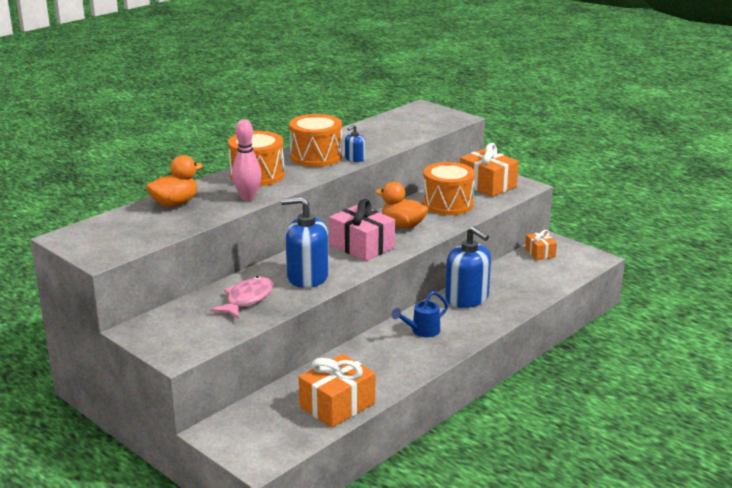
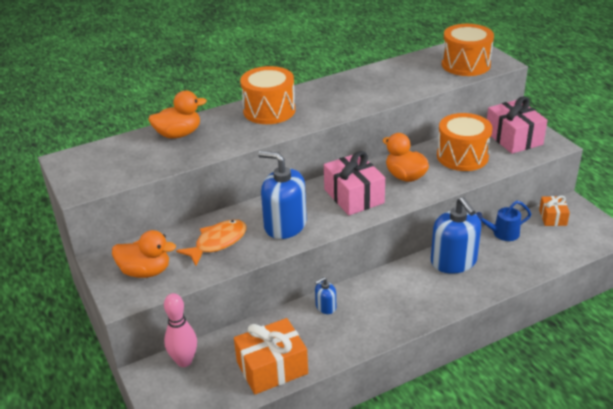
camera: 20 degrees right, 10 degrees up
pink fish [210,276,273,319] -> orange fish [176,220,247,266]
pink bowling pin [232,119,261,201] -> pink bowling pin moved to [164,293,197,367]
orange drum [289,114,342,167] -> orange drum moved to [442,24,494,76]
blue soap dispenser [345,125,365,162] -> blue soap dispenser moved to [315,277,336,314]
blue watering can [392,291,448,337] -> blue watering can moved to [476,200,531,241]
orange gift [460,143,519,197] -> pink gift [487,96,548,154]
none -> orange duck [112,230,176,278]

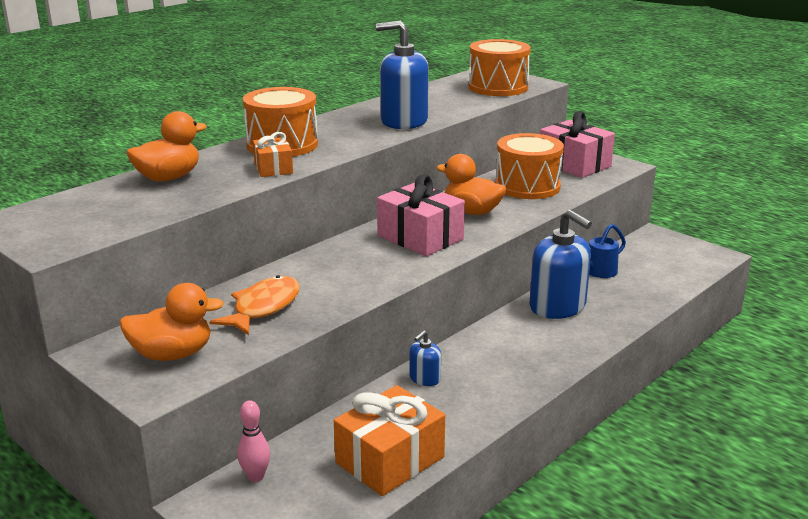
camera: 20 degrees left, 10 degrees down
pink bowling pin [164,293,197,367] -> pink bowling pin [237,400,270,482], size x0.66
blue soap dispenser [258,151,307,239] -> blue soap dispenser moved to [376,20,429,129]
orange gift [539,196,570,226] -> orange gift moved to [253,132,293,177]

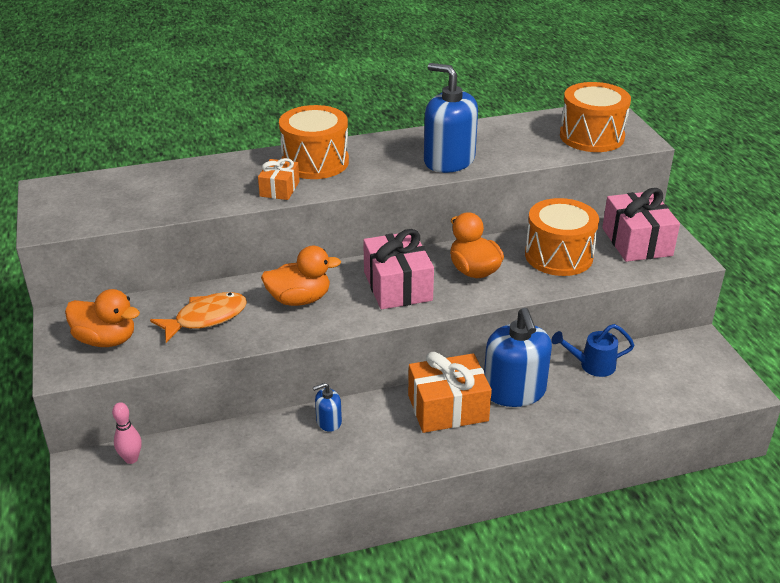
camera: 30 degrees right, 10 degrees up
orange duck [126,111,207,181] -> orange duck moved to [261,246,341,306]
orange gift [334,385,445,496] -> orange gift moved to [408,352,492,433]

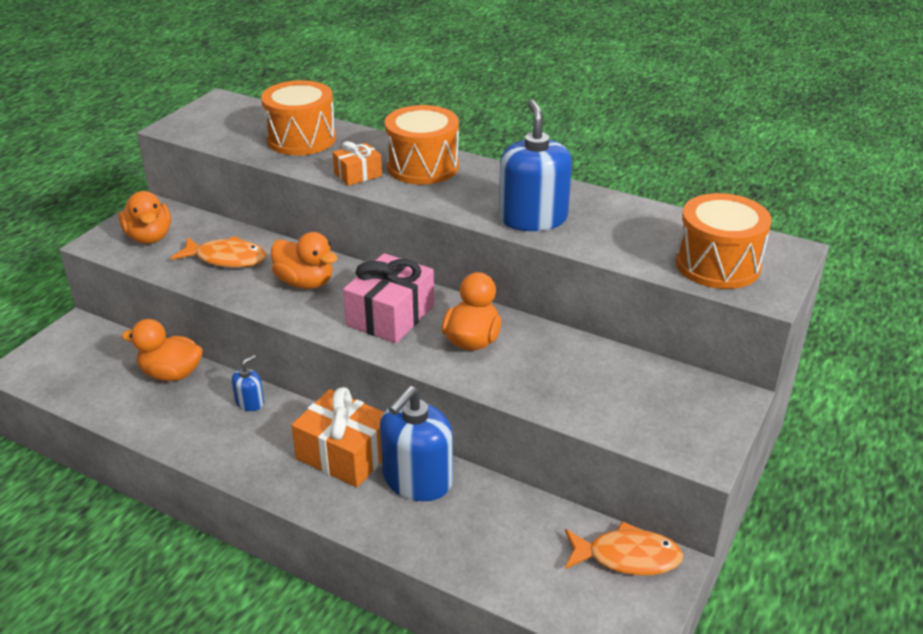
camera: 45 degrees right, 0 degrees up
pink bowling pin [112,402,142,464] -> none
blue soap dispenser [313,383,342,432] -> blue soap dispenser turned 105 degrees clockwise [232,355,264,411]
orange drum [525,198,599,276] -> orange drum moved to [261,80,336,155]
blue watering can [551,324,634,377] -> none
pink gift [602,188,680,262] -> none
none -> orange duck [121,319,203,381]
none -> orange fish [565,521,683,575]

